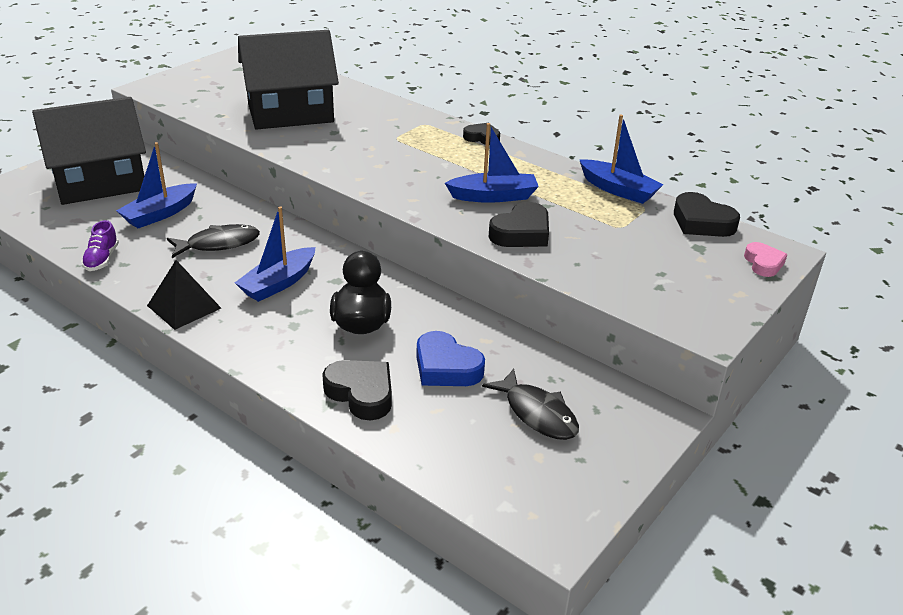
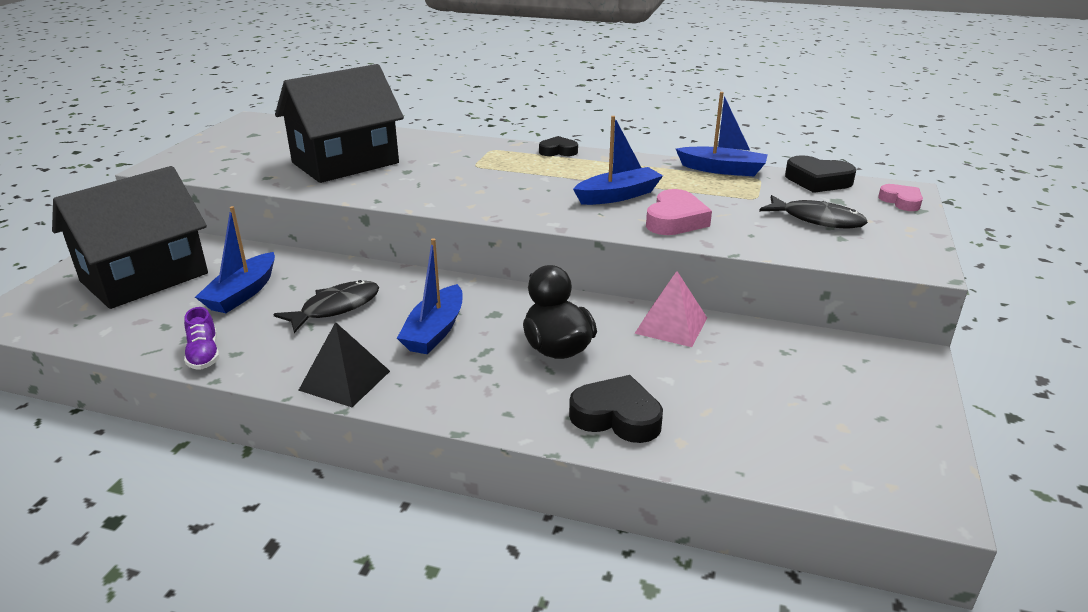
camera: 20 degrees left, 5 degrees down
blue heart [417,331,485,386] -> none
black fish [482,368,579,440] -> black fish moved to [759,195,868,228]
black heart [489,202,549,247] -> pink heart [646,189,712,235]
none -> pink pyramid [634,271,707,347]

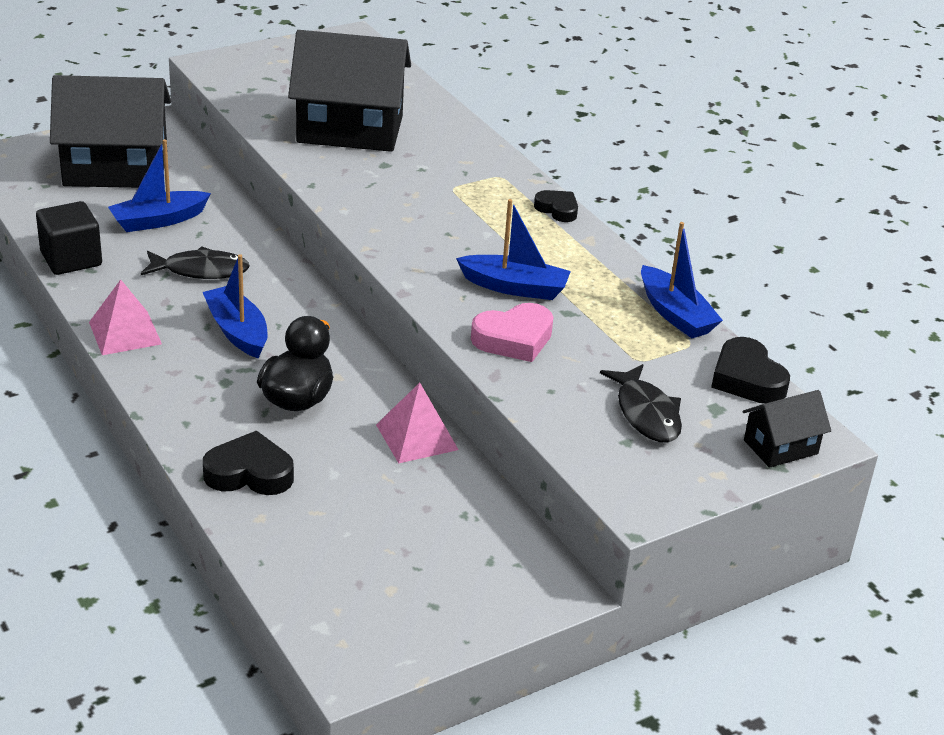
camera: 40 degrees right, 5 degrees up
purple shoe [184,307,220,370] -> black cube [36,201,102,275]
black pyramid [298,322,390,407] -> pink pyramid [89,280,162,355]
blue boat [397,238,463,354] -> blue boat turned 90 degrees clockwise [203,254,268,359]
black heart [569,375,663,443] -> black heart turned 60 degrees counterclockwise [203,431,294,495]
pink heart [878,184,923,211] -> black house [743,390,831,468]

